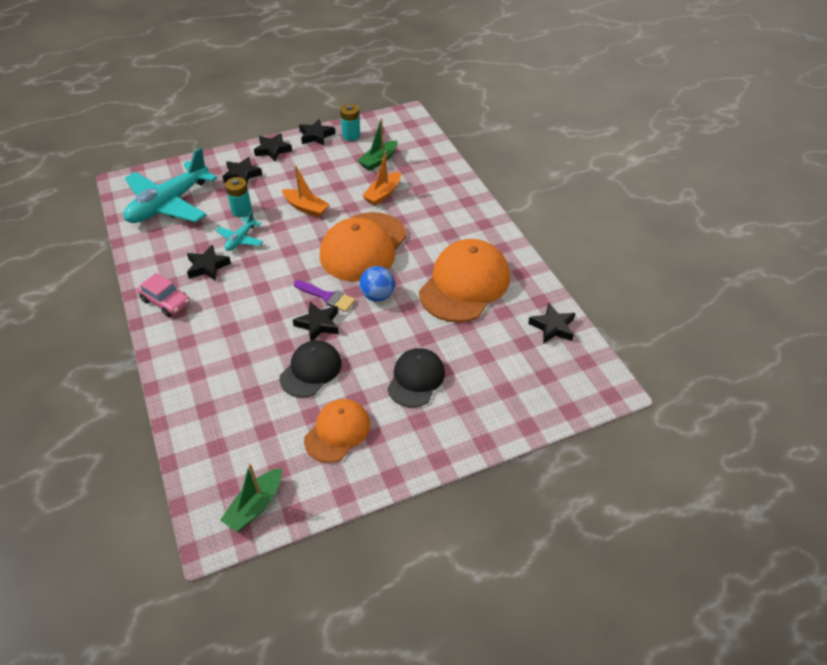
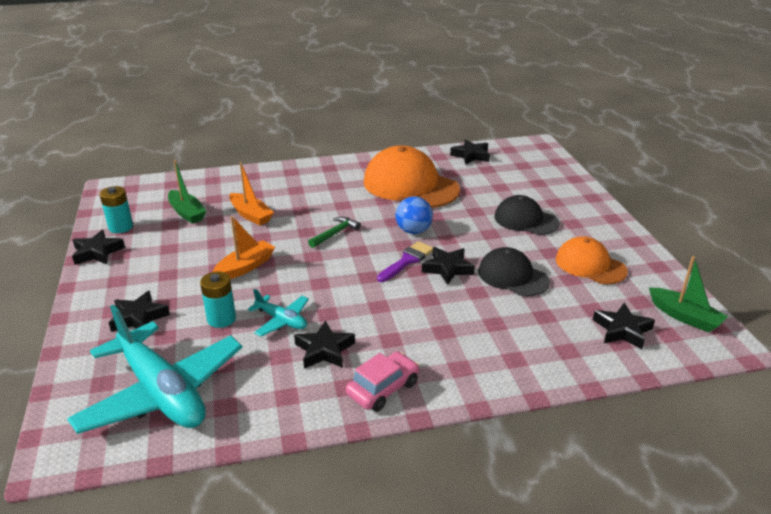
camera: 80 degrees left, 15 degrees down
black star [254,133,292,161] -> black star moved to [593,303,655,349]
orange cap [320,212,407,282] -> green hammer [308,217,361,248]

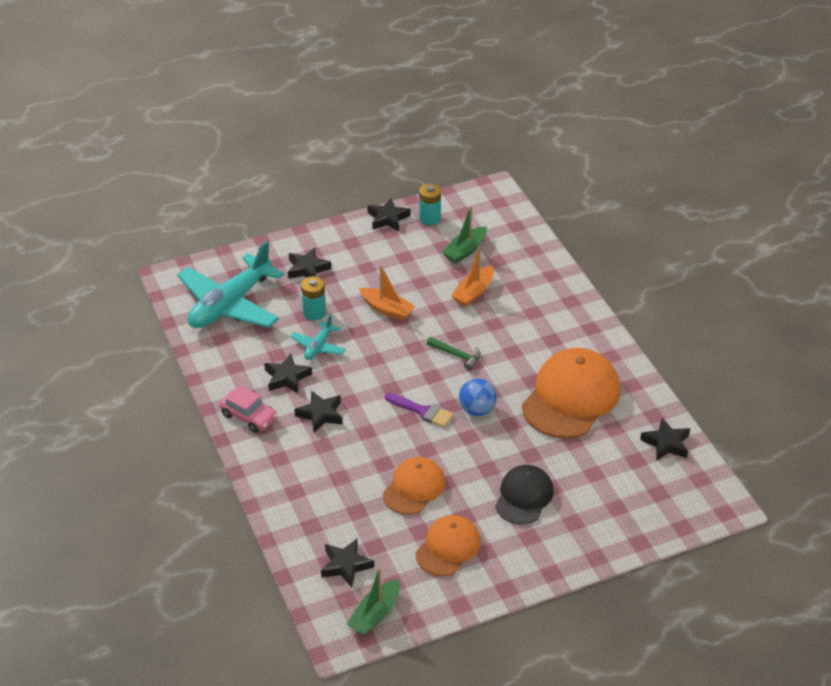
camera: 80 degrees right, 10 degrees up
black star [422,247,475,285] -> black star moved to [294,391,343,433]
black cap [478,247,550,296] -> orange cap [383,457,445,515]

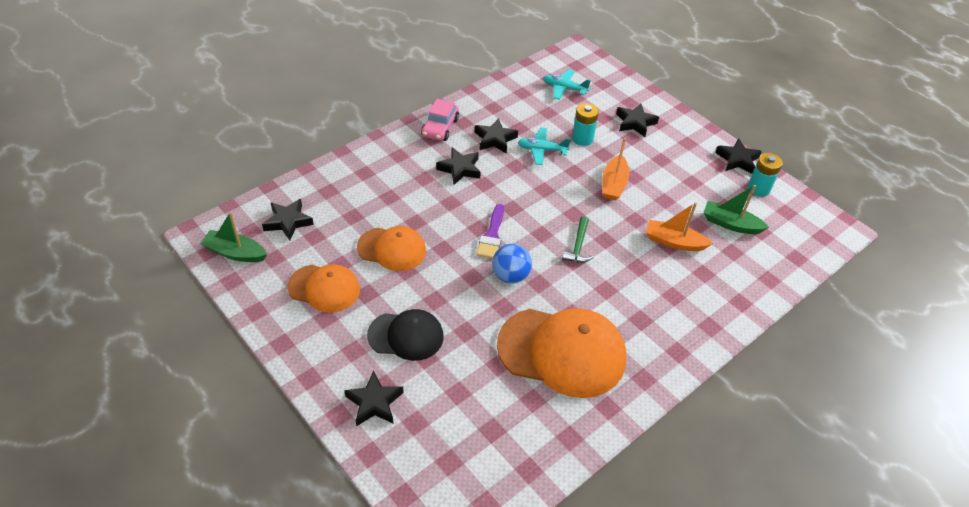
camera: 70 degrees right, 5 degrees up
turquoise plane [177,241,284,328] -> turquoise plane [543,69,591,100], size x0.46
black star [640,418,690,461] -> black star moved to [344,371,404,426]

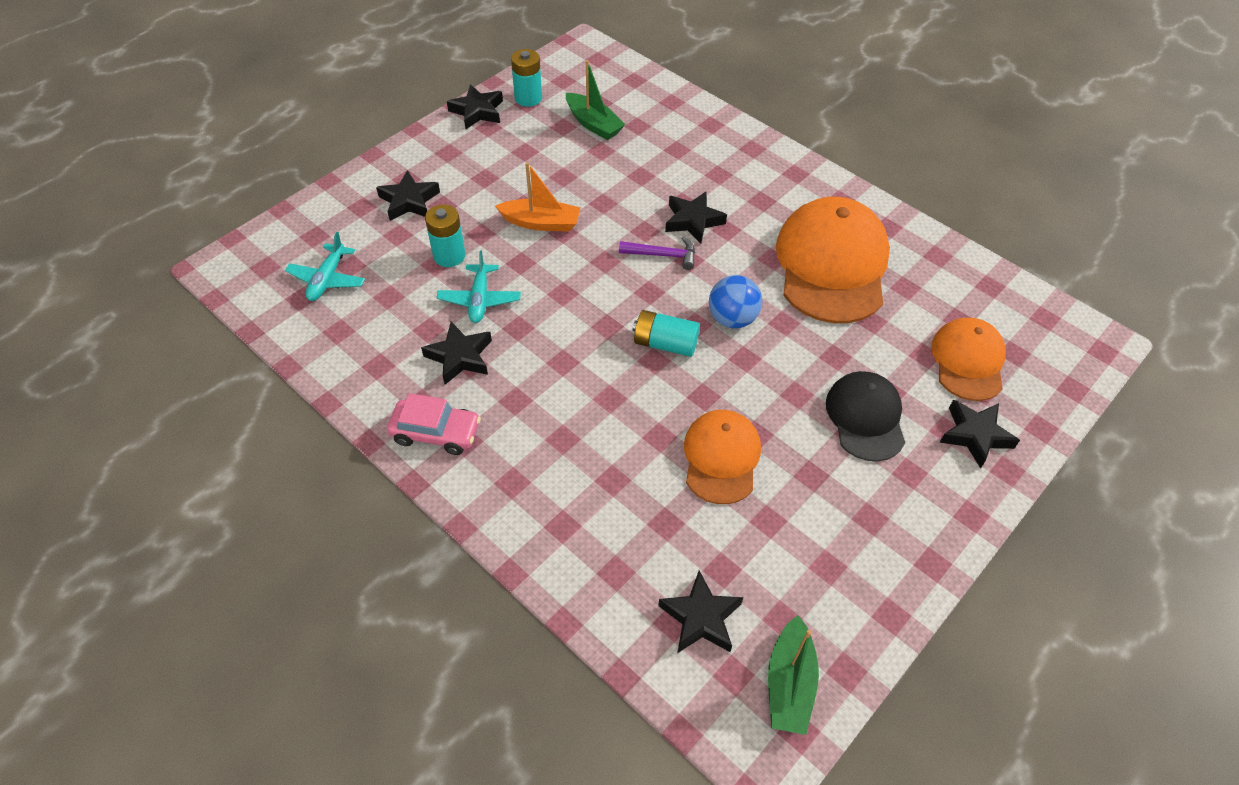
camera: 95 degrees left, 5 degrees up
orange cap [287,264,360,313] -> orange cap moved to [931,318,1006,401]
black star [436,147,481,185] -> black star moved to [665,191,727,243]
purple brush [476,204,504,259] -> turquoise battery [632,310,700,357]
green hammer [562,216,594,263] -> purple hammer [619,236,695,270]
orange boat [646,202,713,251] -> none
green boat [703,185,769,234] -> green boat turned 60 degrees counterclockwise [566,60,626,140]

